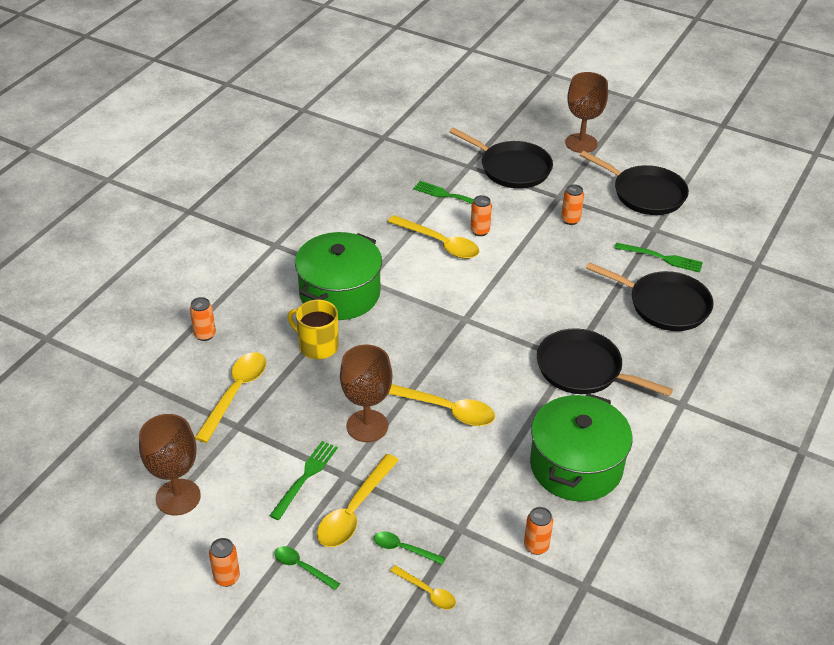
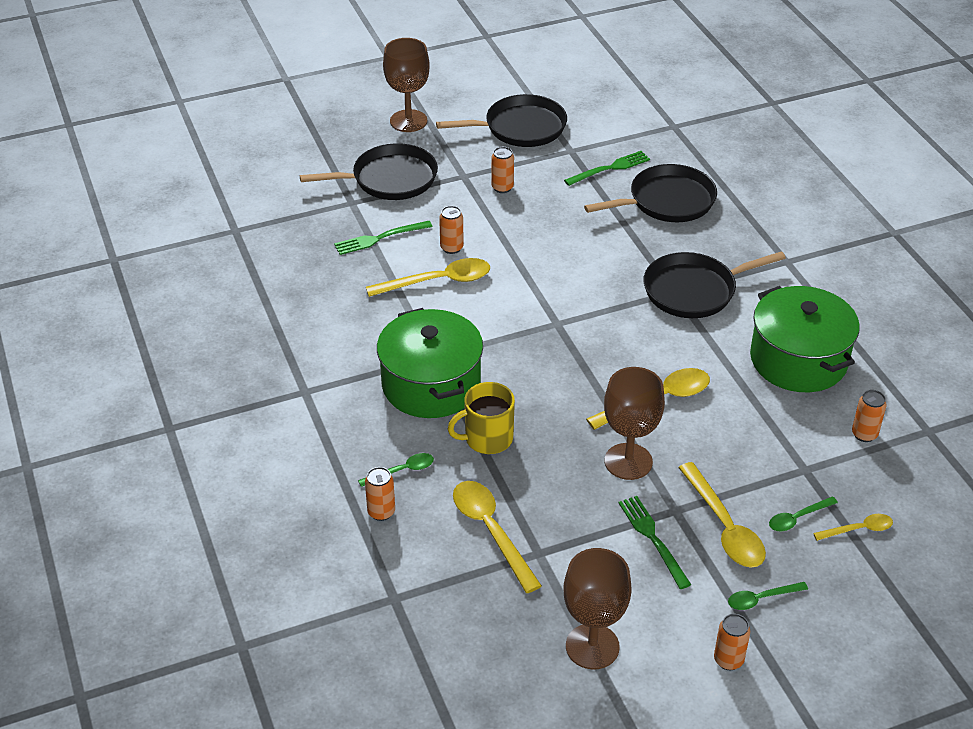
camera: 50 degrees left, 0 degrees up
none -> green spoon [358,453,434,487]

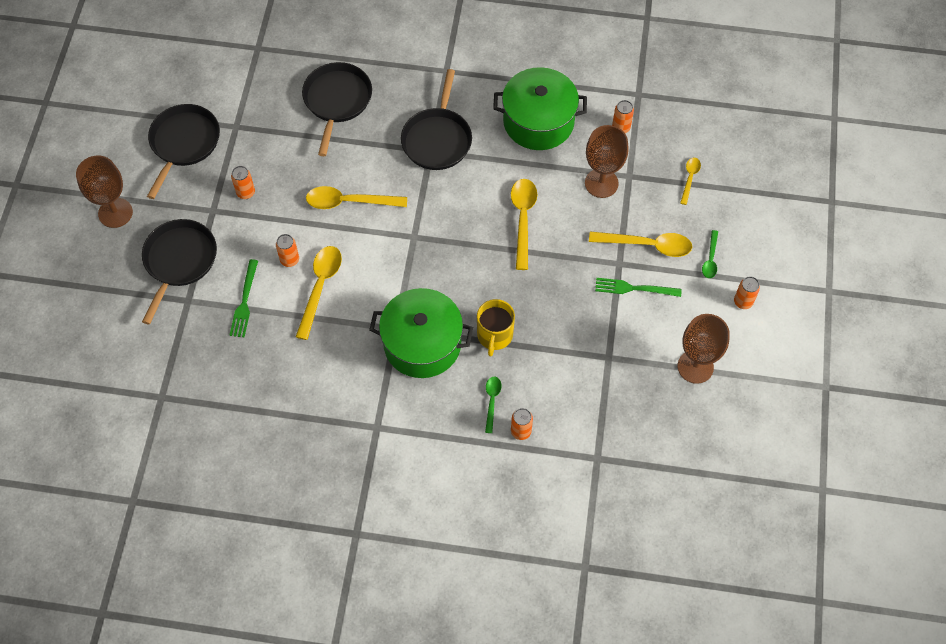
camera: 60 degrees left, 20 degrees up
yellow spoon [453,481,542,593] -> yellow spoon moved to [306,186,407,209]
green fork [564,151,650,186] -> none
brown goblet [604,367,665,480] -> brown goblet moved to [585,125,629,198]
green spoon [769,496,838,531] -> none

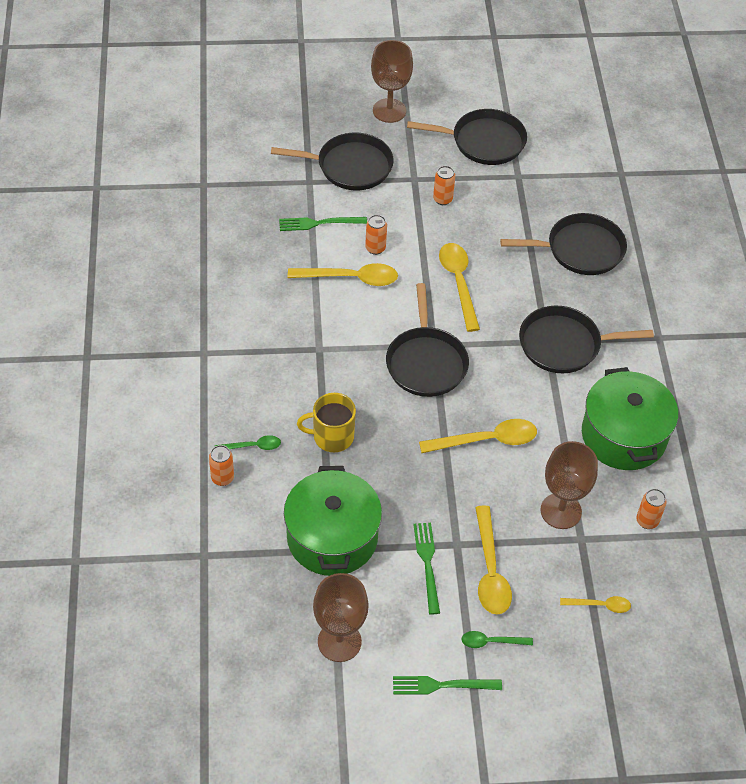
camera: 75 degrees right, 10 degrees down
green pot [369,288,473,378] -> green pot moved to [284,466,382,576]
orange can [734,277,760,309] -> green fork [393,676,502,695]
none -> black pan [386,283,469,397]

